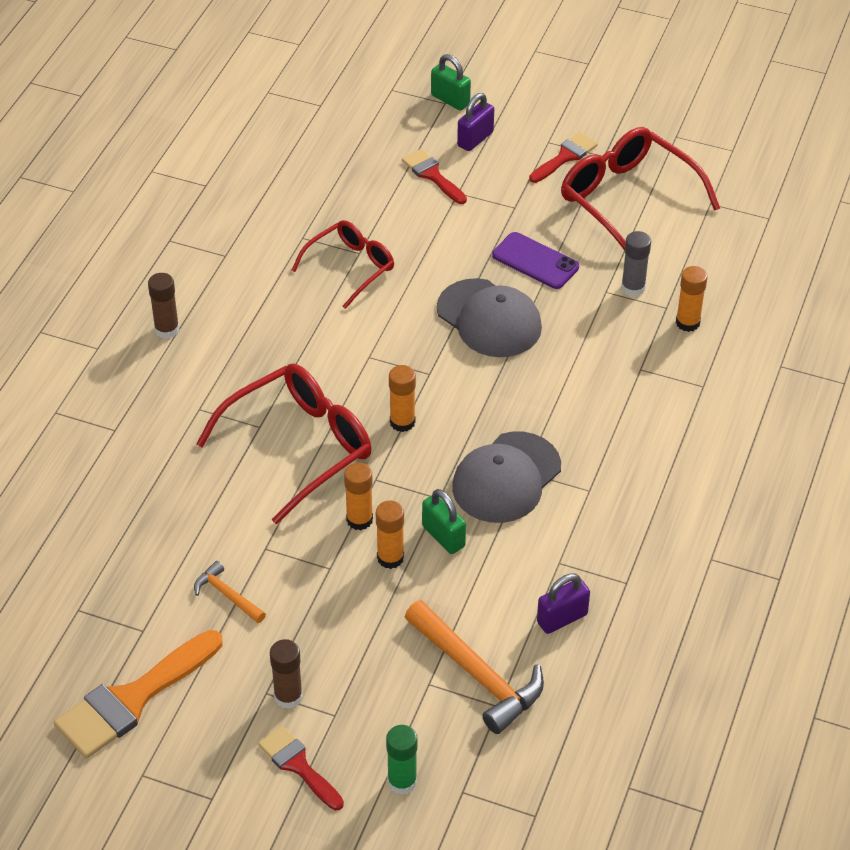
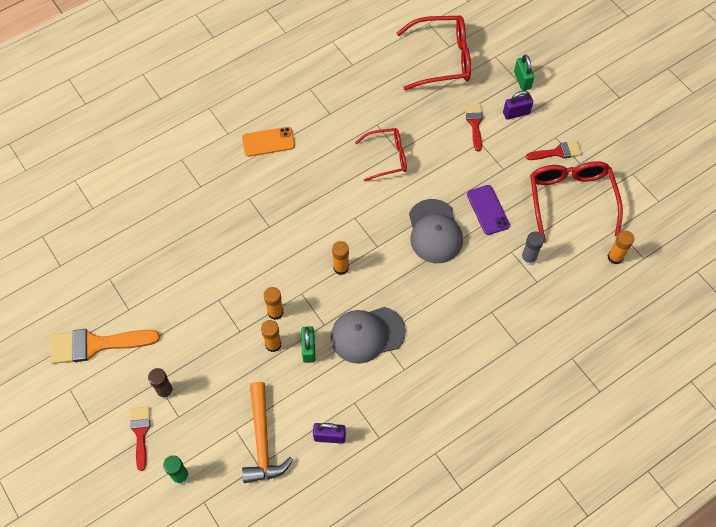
camera: 35 degrees right, 15 degrees up
brown glue stick [148,273,179,338] -> orange phone [242,127,295,157]
orange hammer [194,561,266,623] -> none
red glasses [196,364,372,525] -> red glasses moved to [397,16,471,90]
orange glue stick [676,266,708,332] -> orange glue stick moved to [608,231,634,264]

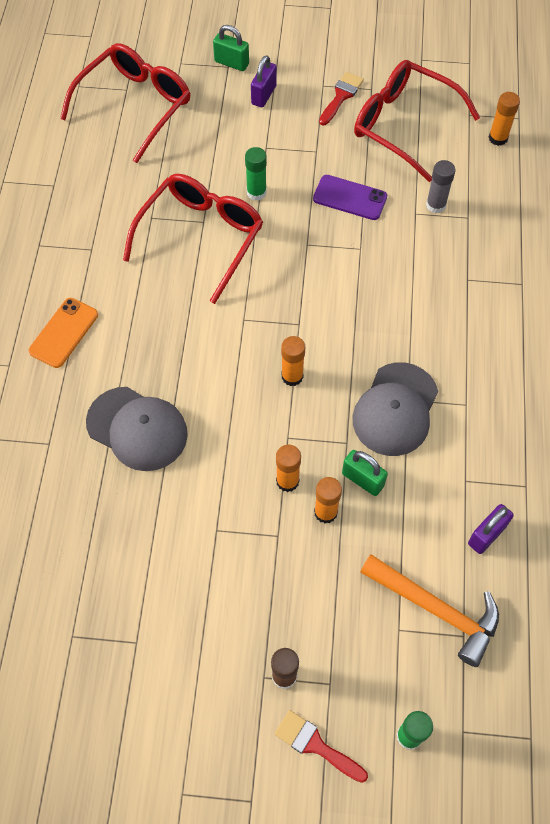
camera: 50 degrees left, 0 degrees up
orange brush [50,329,160,364] -> none
red glasses [355,128,407,182] -> red glasses [123,174,263,304], size x1.60
grey cap [409,199,463,263] -> grey cap moved to [86,387,188,471]
red brush [465,104,483,151] -> none
none -> green glue stick [245,147,267,201]

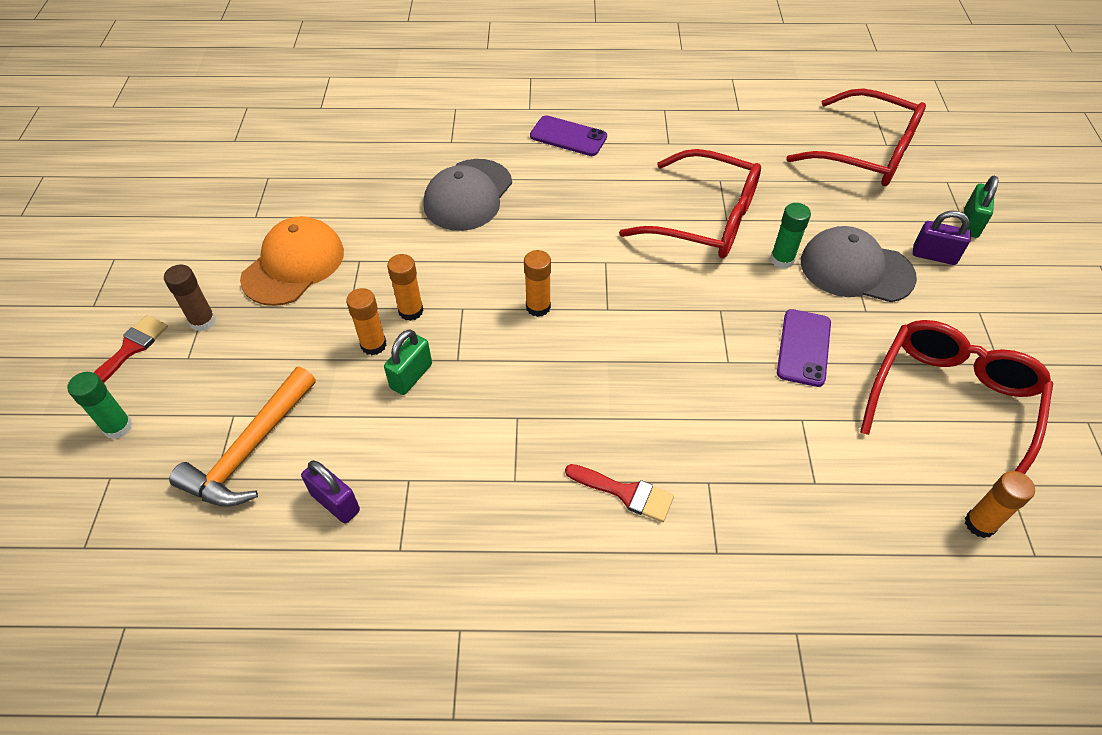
camera: 85 degrees right, 10 degrees down
orange phone [28,298,98,368] -> purple phone [530,115,607,156]
red brush [319,72,364,125] -> red brush moved to [565,464,674,522]
grey cap [353,362,438,456] -> grey cap moved to [801,226,917,302]
grey glue stick [426,160,455,213] -> none
none -> orange cap [240,216,344,306]

